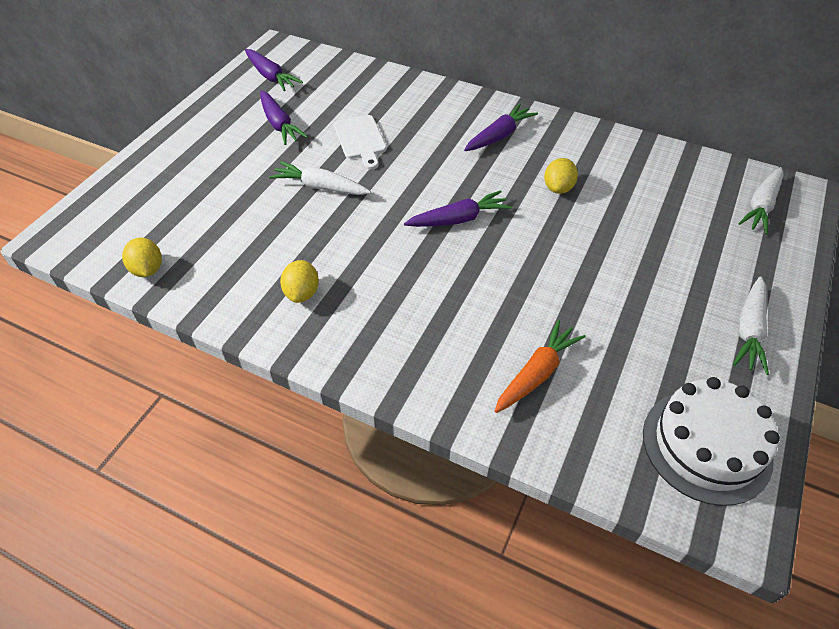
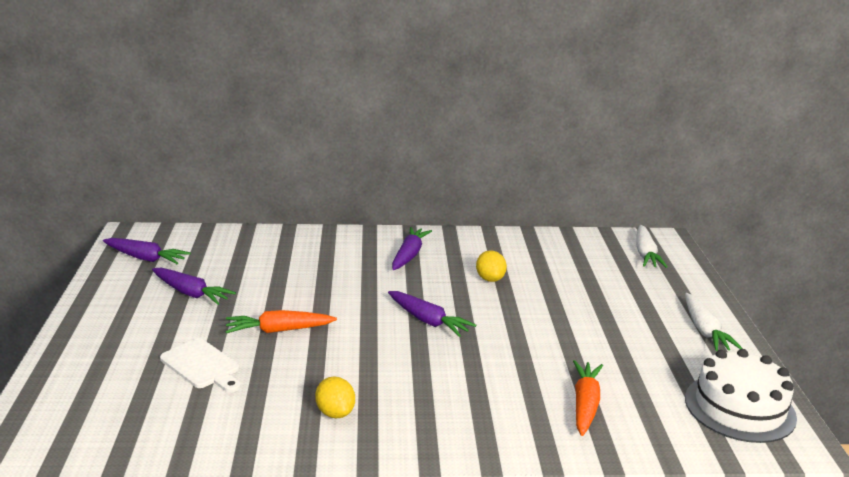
camera: 30 degrees left, 25 degrees down
yellow lemon [122,238,162,277] -> none
white carrot [269,161,371,195] -> orange carrot [226,310,337,333]
white cutting board [334,115,387,170] -> white cutting board moved to [160,338,241,393]
purple carrot [404,190,512,227] -> purple carrot turned 90 degrees clockwise [388,291,476,337]

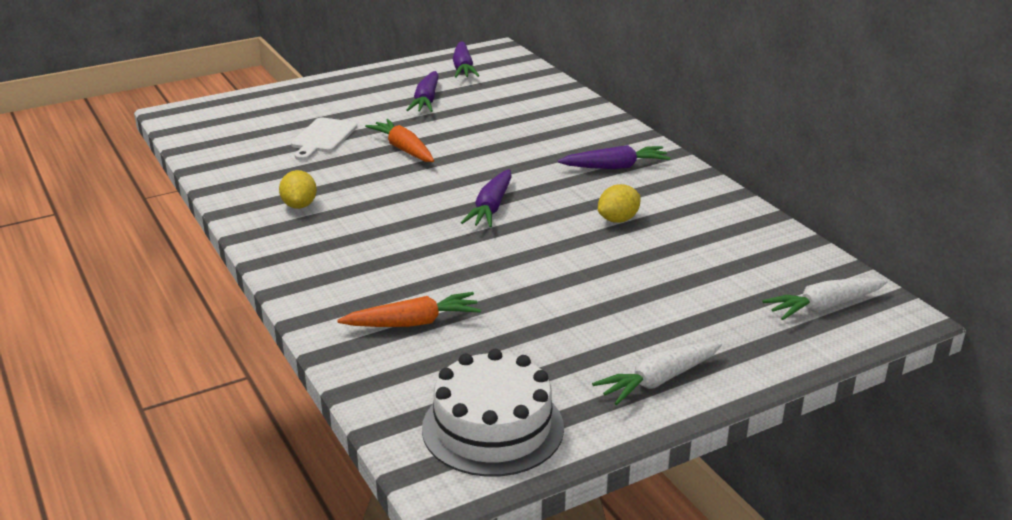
camera: 65 degrees right, 5 degrees up
yellow lemon [315,376,355,418] -> yellow lemon turned 45 degrees counterclockwise [279,170,317,209]

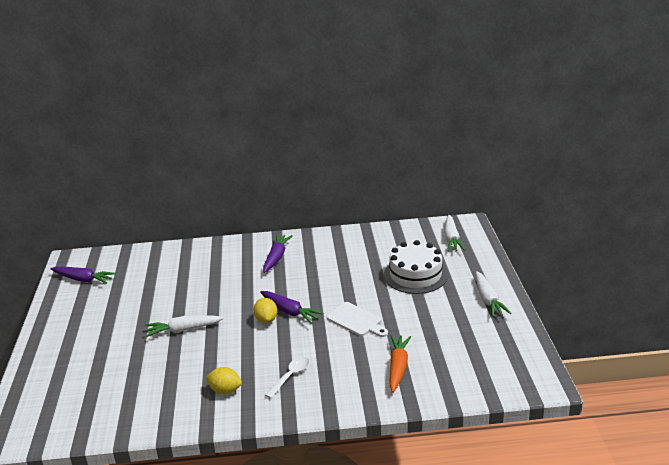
camera: 65 degrees left, 0 degrees up
white cutting board [291,117,357,160] -> white cutting board moved to [326,302,388,337]
orange carrot [365,119,434,162] -> white carrot [145,315,224,337]
purple carrot [406,71,439,112] -> none
white cake [422,349,564,477] -> white cake moved to [384,240,448,294]
yellow lemon [598,184,640,223] -> yellow lemon moved to [253,298,277,323]
none -> white spoon [265,356,309,398]

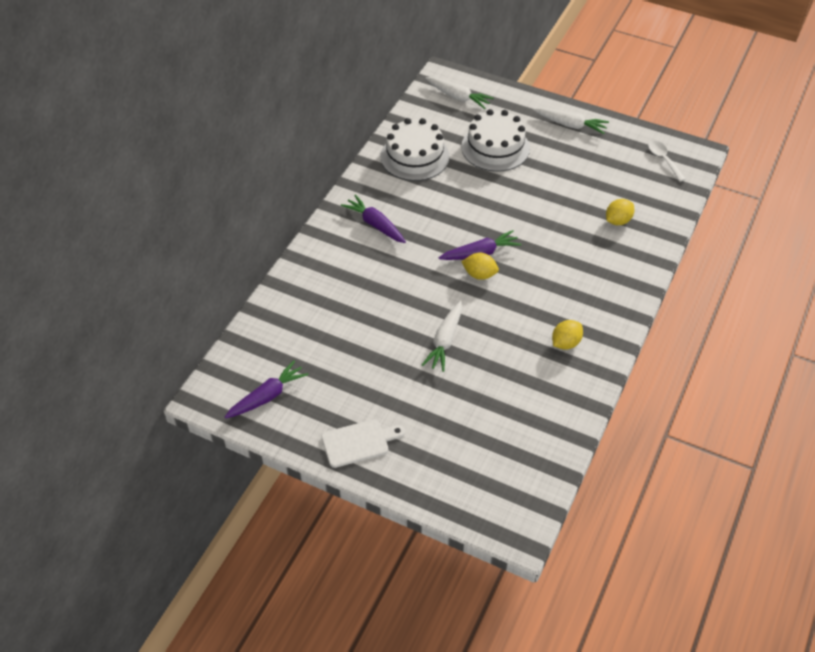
camera: 60 degrees left, 20 degrees up
white spoon [265,356,309,398] -> white spoon moved to [648,141,686,182]
white cutting board [326,302,388,337] -> white cutting board moved to [321,419,405,468]
orange carrot [389,335,411,393] -> yellow lemon [606,199,634,225]
none -> white cake [381,118,449,181]

